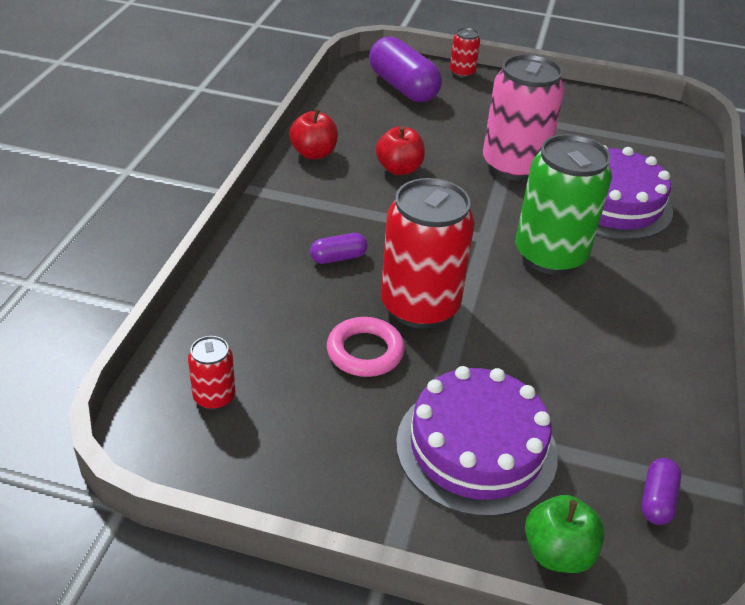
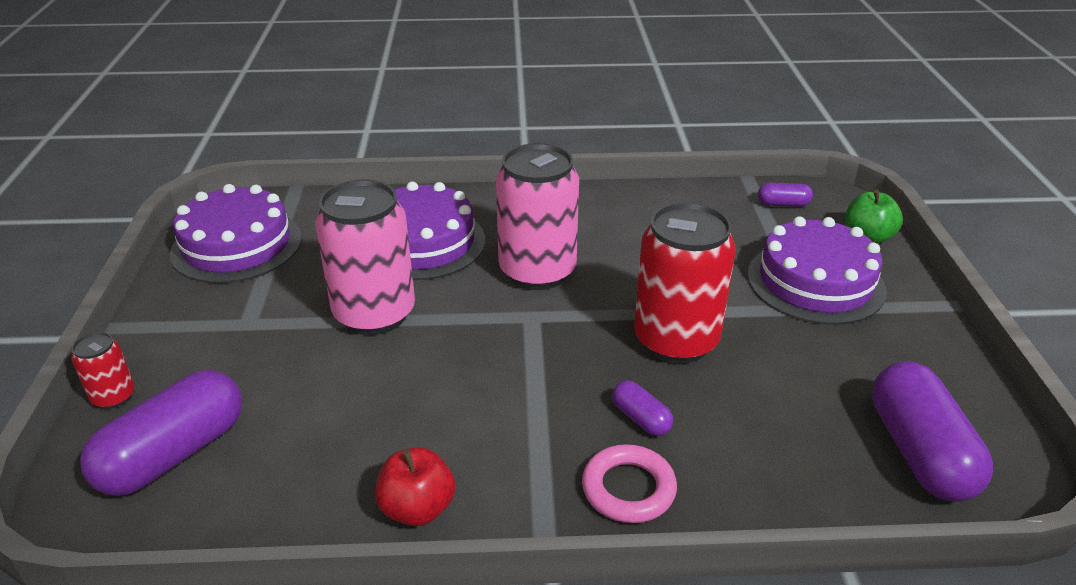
camera: 105 degrees left, 5 degrees down
red can [188,336,235,410] -> purple capsule [872,361,993,502]
pink ring [327,317,405,377] -> pink ring moved to [582,444,677,523]
red apple [376,126,425,175] -> none
green can [516,134,612,275] -> pink can [496,143,579,290]
none -> purple cake [170,184,302,283]

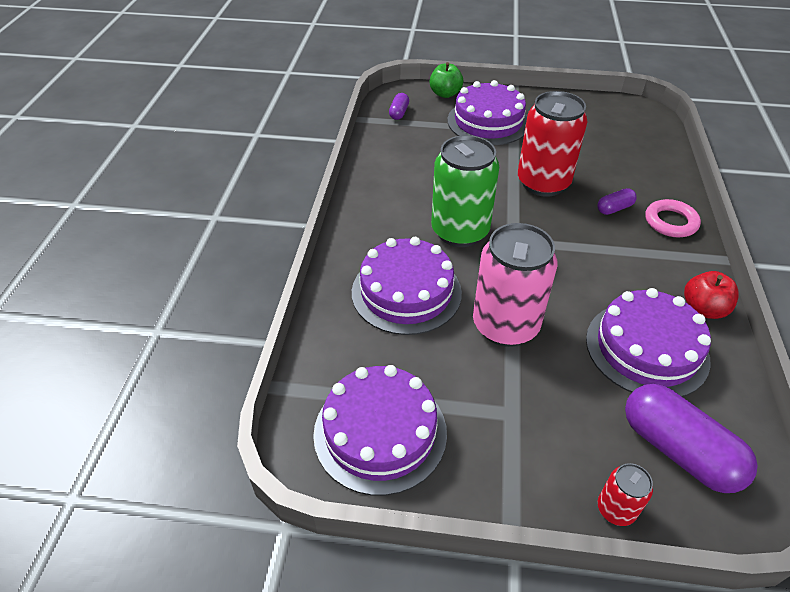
camera: 80 degrees left, 10 degrees up
pink can [496,143,579,290] -> green can [431,135,499,247]
purple capsule [872,361,993,502] -> none
none -> purple cake [586,288,711,397]

